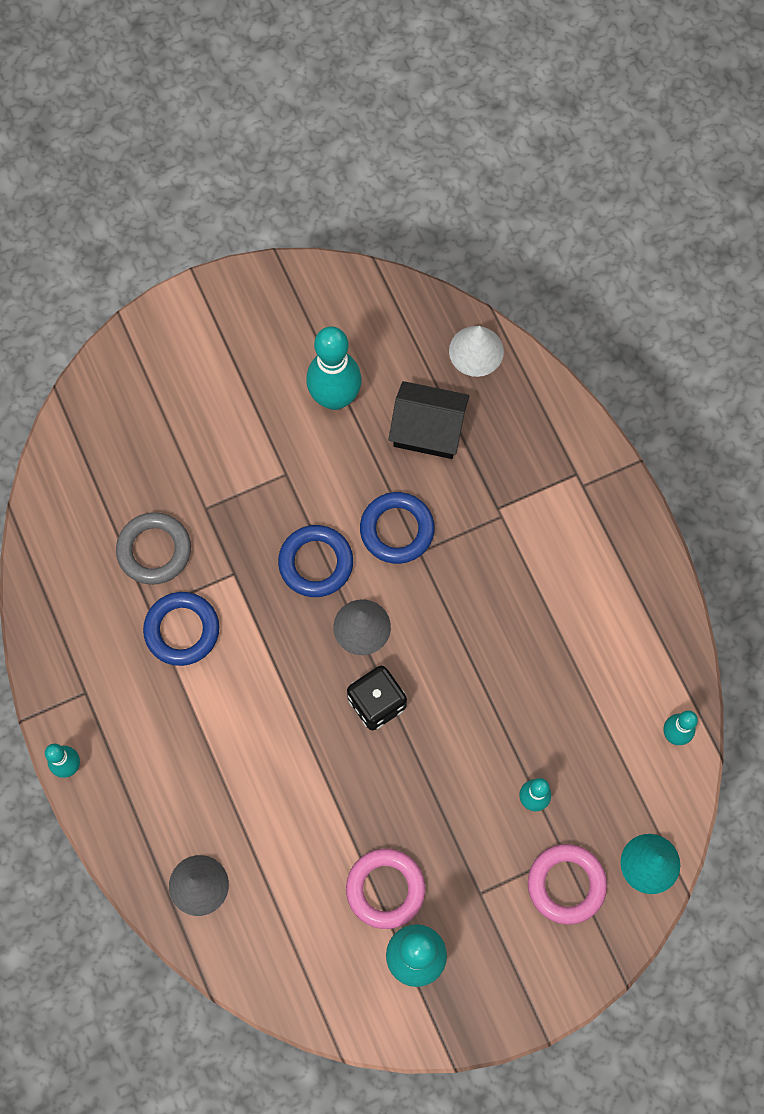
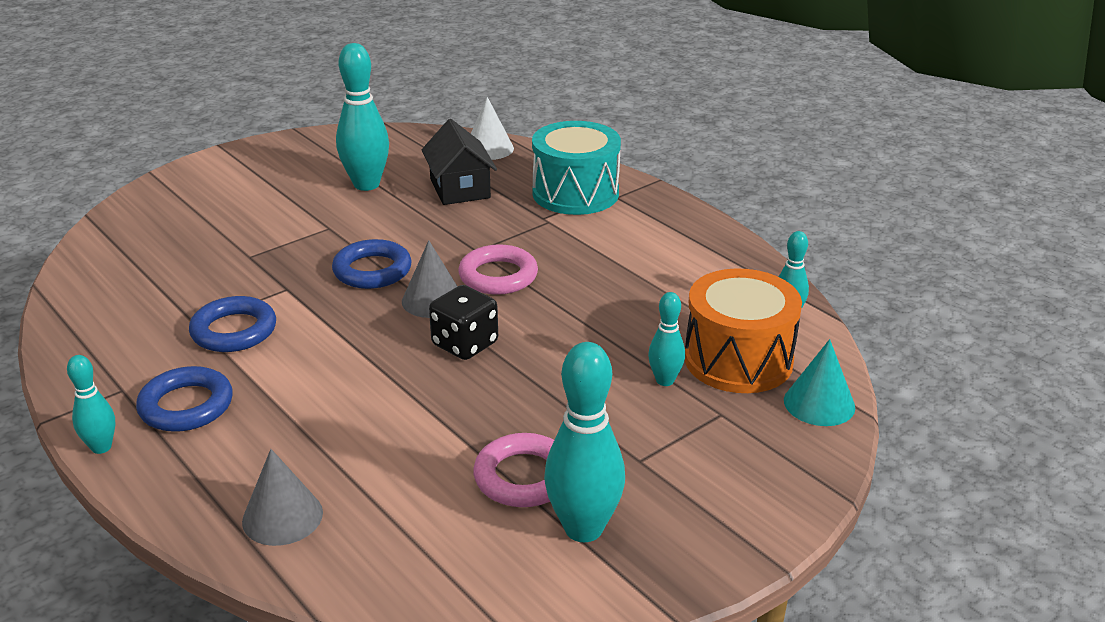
camera: 15 degrees left, 40 degrees down
grey ring [116,512,191,585] -> none
blue ring [360,492,435,564] -> blue ring moved to [136,366,233,432]
black house [388,381,469,459] -> black house turned 75 degrees clockwise [421,119,497,205]
pink ring [528,844,607,925] -> pink ring moved to [458,244,538,295]
none -> turquoise drum [532,121,621,215]
none -> orange drum [685,268,802,393]

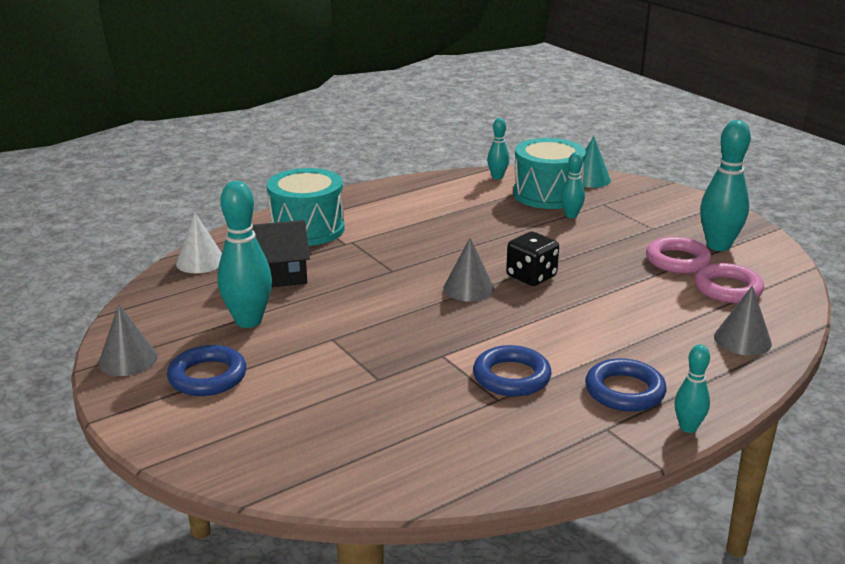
camera: 85 degrees left, 5 degrees down
blue ring [332,239,412,289] -> blue ring moved to [167,345,247,396]
pink ring [458,244,538,295] -> pink ring moved to [694,263,764,303]
orange drum [685,268,802,393] -> turquoise drum [513,138,586,209]
none -> grey cone [98,304,158,376]

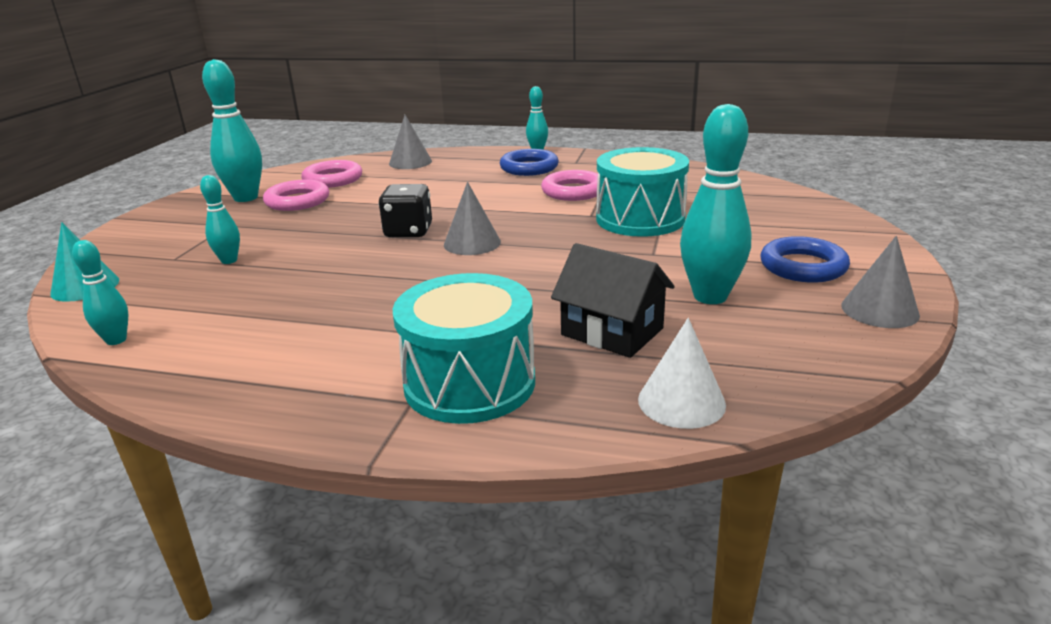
camera: 130 degrees left, 0 degrees up
blue ring [473,345,551,396] -> pink ring [541,170,598,201]
turquoise drum [513,138,586,209] -> turquoise drum moved to [596,147,689,237]

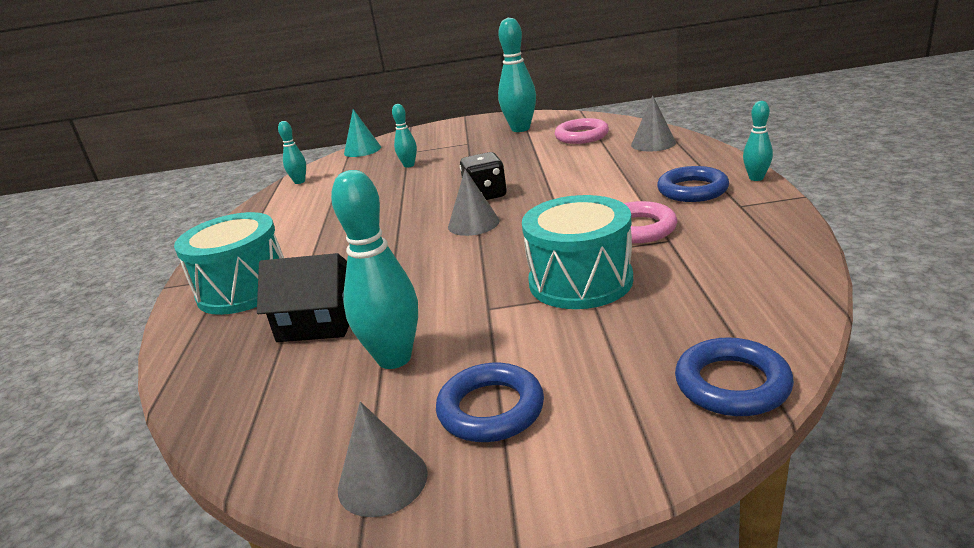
camera: 75 degrees right, 0 degrees up
pink ring [263,180,329,211] -> none
black house [551,243,675,358] -> black house turned 75 degrees clockwise [257,253,349,342]
white cone [638,318,726,429] -> none
none -> blue ring [675,337,794,416]

